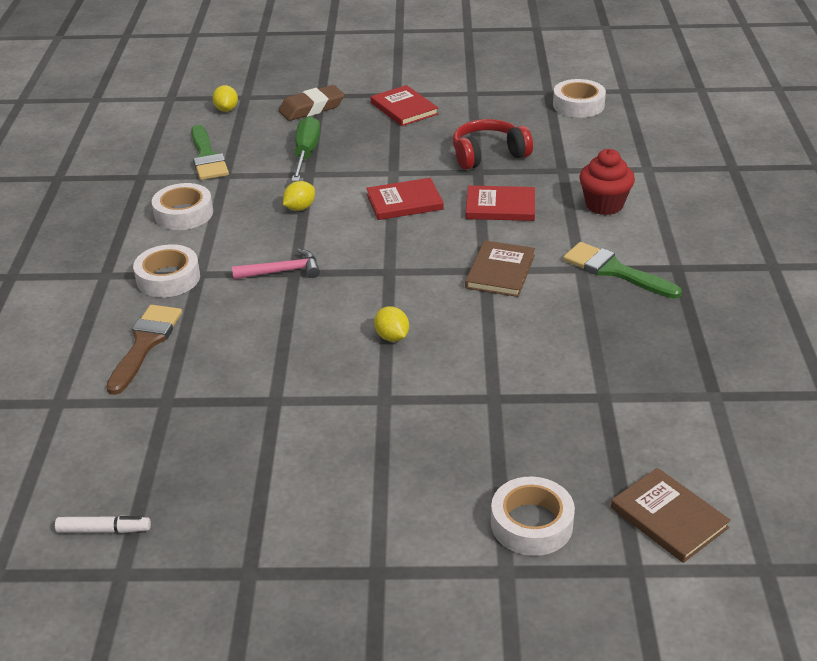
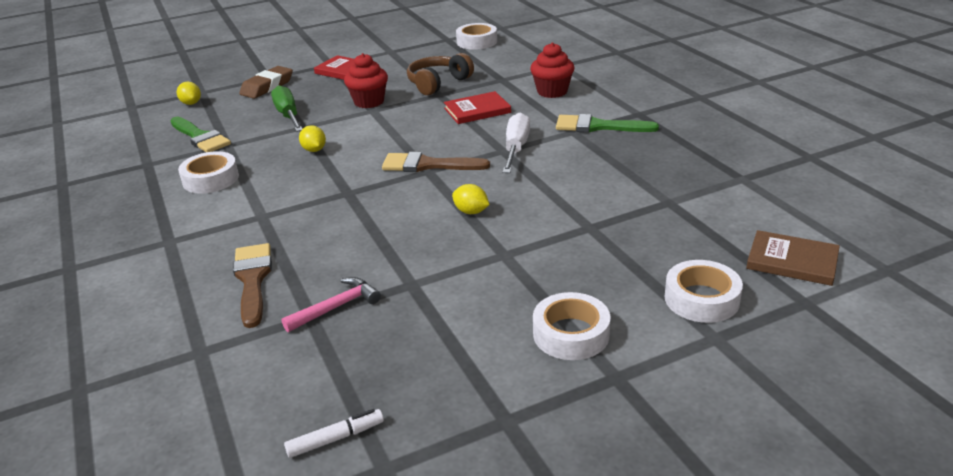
camera: 25 degrees left, 5 degrees down
white tape [133,244,200,297] -> white tape moved to [533,292,611,360]
pink hammer [232,249,320,279] -> pink hammer moved to [281,277,381,332]
yellow lemon [283,181,315,211] -> yellow lemon turned 45 degrees counterclockwise [299,125,326,152]
red book [366,178,444,220] -> none
red headphones [453,119,533,170] -> brown headphones [407,53,474,95]
brown book [465,240,535,297] -> white screwdriver [502,113,530,173]
none -> red cupcake [344,53,388,108]
none -> brown brush [382,152,490,172]

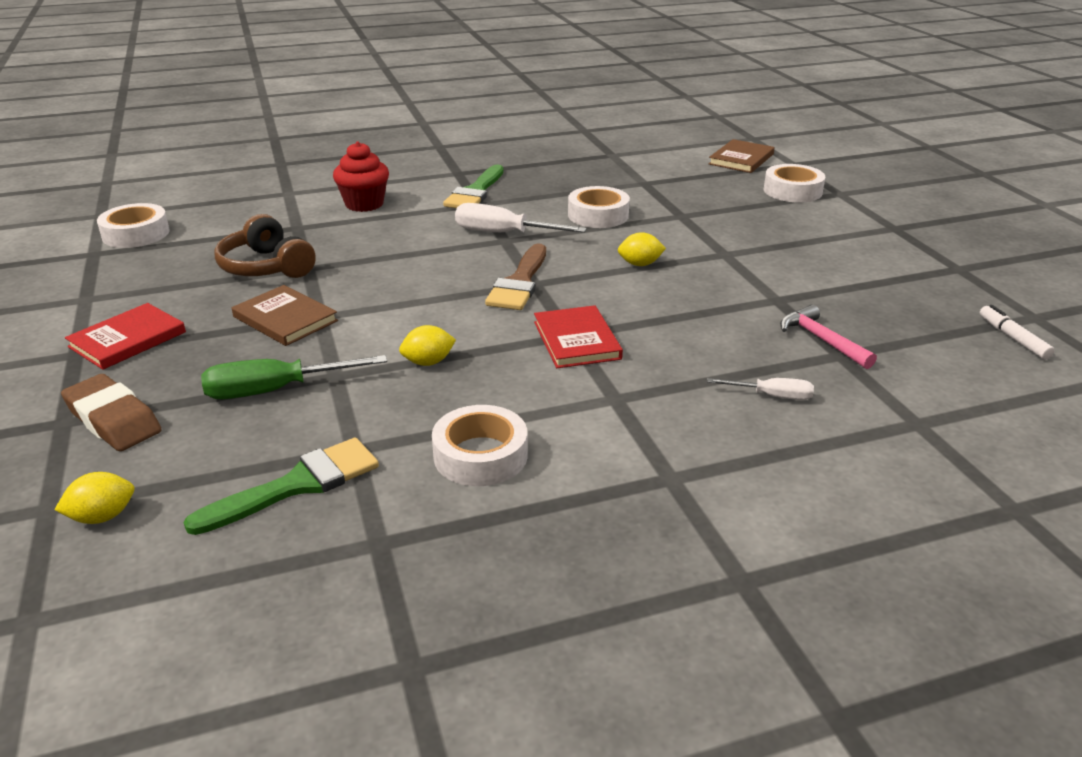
camera: 85 degrees left, 0 degrees up
brown brush [233,243,272,328] -> white screwdriver [707,378,814,400]
red cupcake [344,53,388,108] -> brown book [232,285,338,346]
red book [444,91,511,124] -> red book moved to [534,305,623,368]
yellow lemon [452,184,490,214] -> yellow lemon turned 45 degrees clockwise [618,232,666,266]
white tape [533,292,611,360] -> white tape moved to [568,186,630,228]

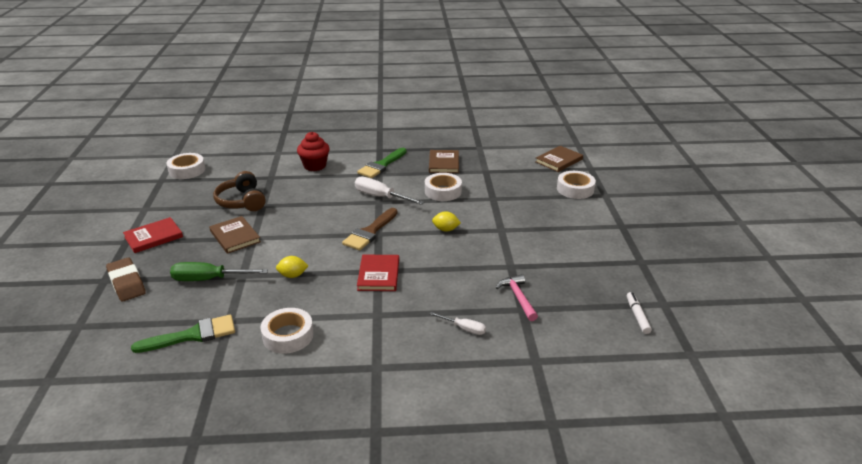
camera: 15 degrees right, 0 degrees up
yellow lemon [54,472,134,524] -> none
none -> brown book [429,150,459,173]

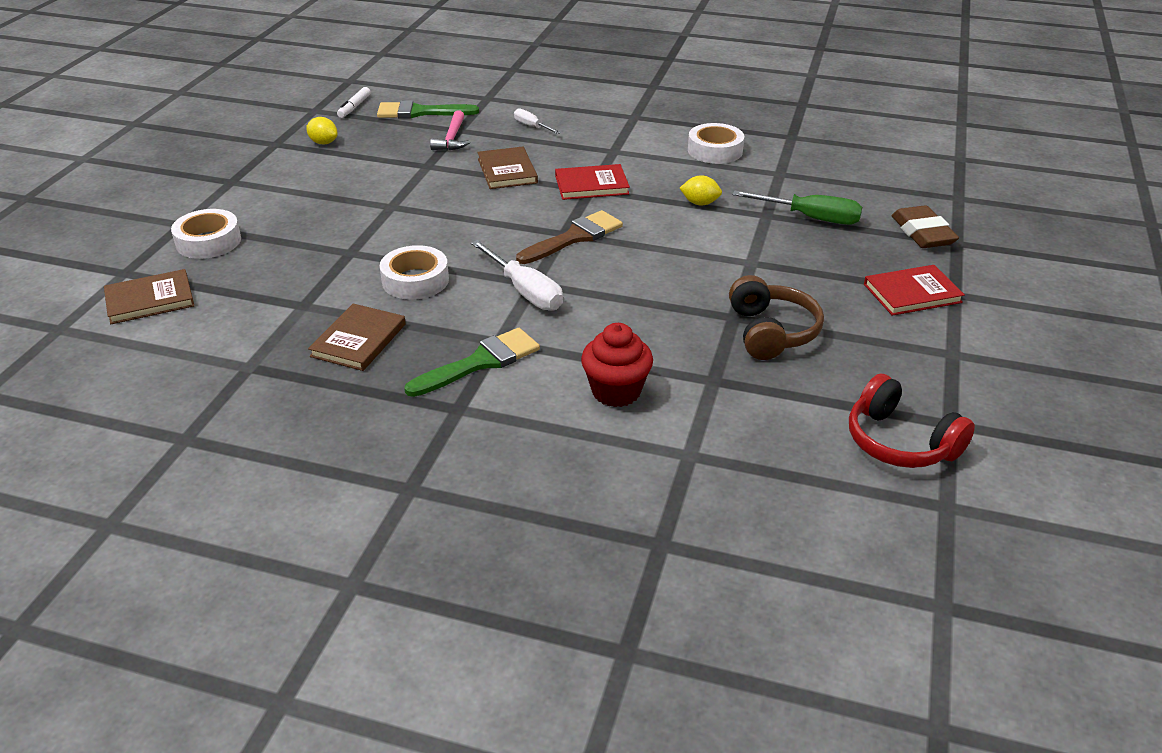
camera: 160 degrees left, 5 degrees up
green brush [131,315,235,353] -> green brush moved to [377,100,479,119]
white tape [166,153,205,179] -> red headphones [849,374,975,468]
brown book [209,216,261,254] -> brown book moved to [477,147,538,189]
red book [357,255,399,291] -> red book turned 60 degrees clockwise [555,164,630,200]
yellow lemon [432,211,461,232] -> yellow lemon moved to [306,117,338,144]

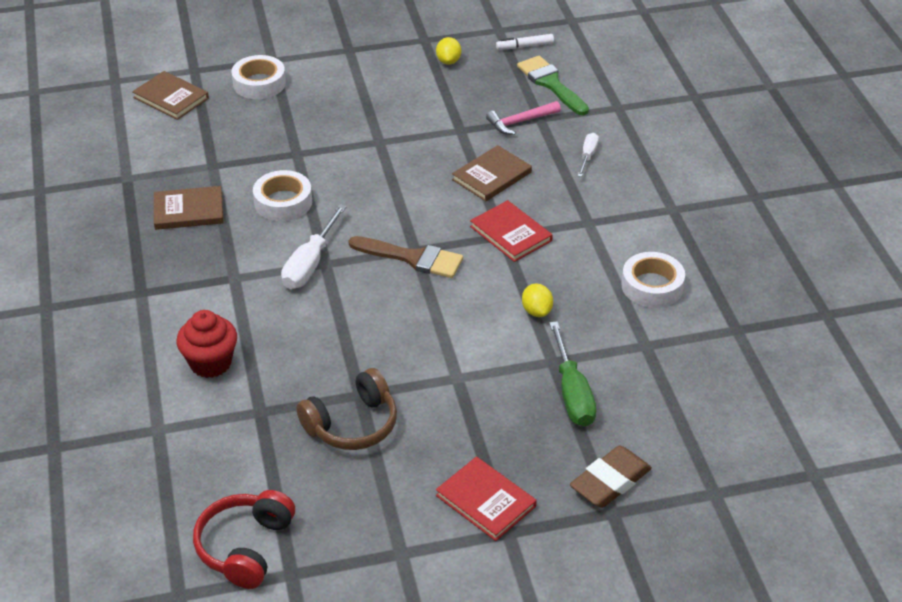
camera: 60 degrees right, 5 degrees up
green brush [404,328,540,397] -> none

